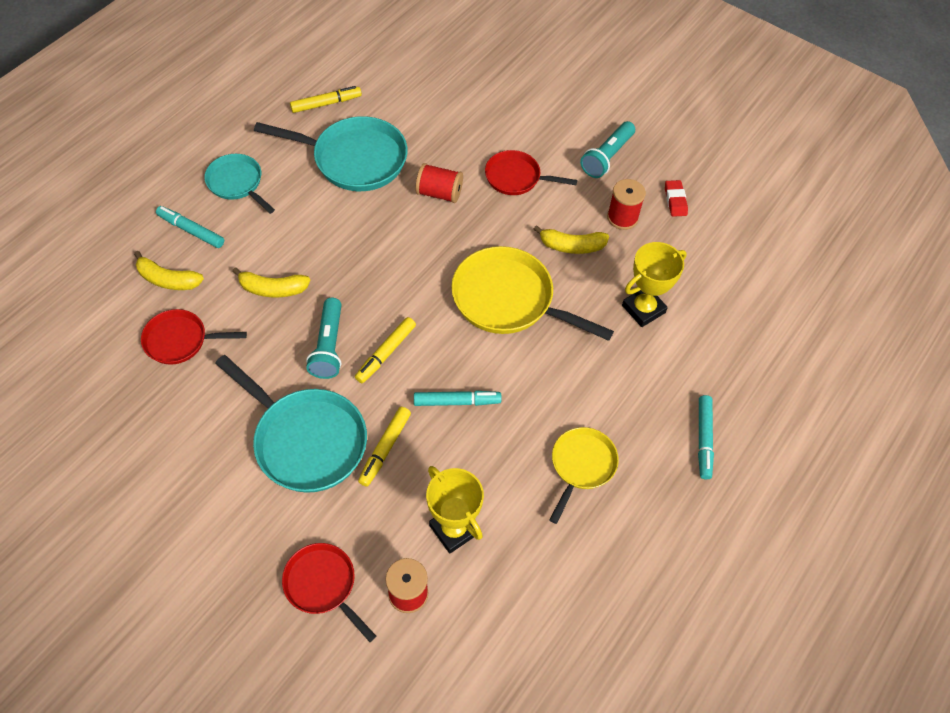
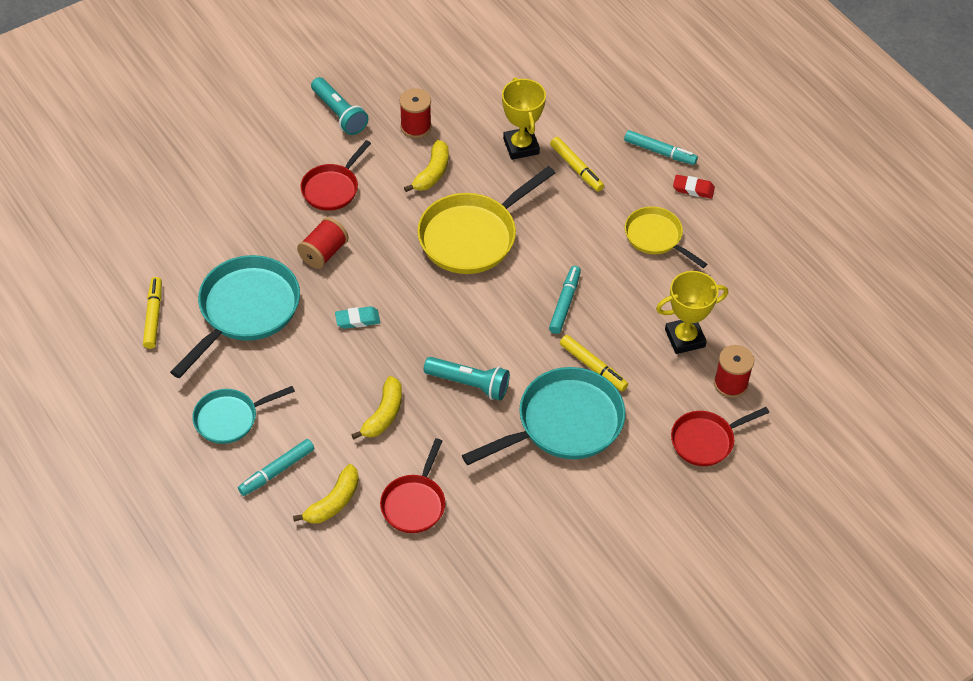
camera: 70 degrees left, 5 degrees down
yellow marker [355,317,416,383] -> yellow marker moved to [550,137,604,192]
red eraser [665,180,688,217] -> red eraser moved to [673,175,715,199]
none -> turquoise eraser [335,306,380,329]

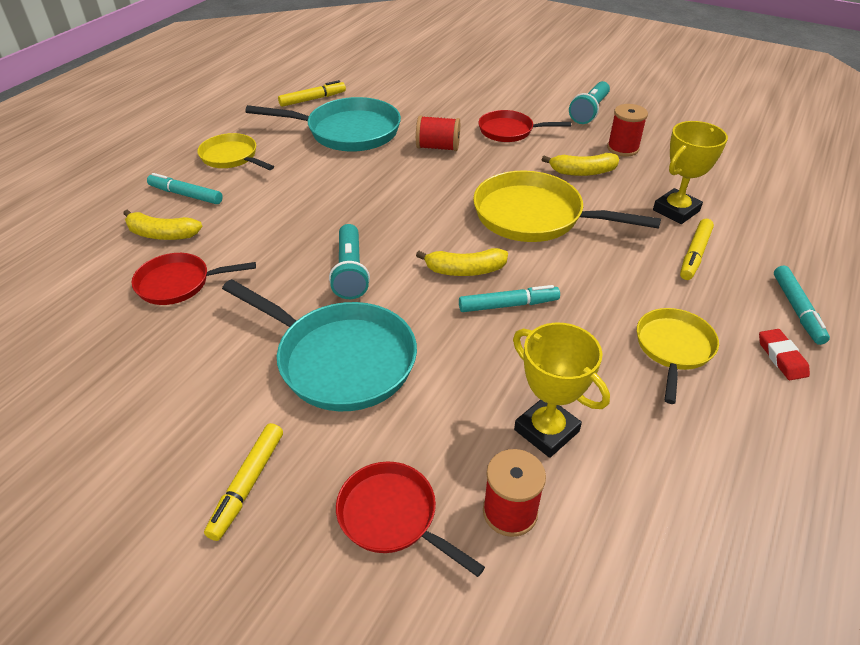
camera: 65 degrees right, 10 degrees down
turquoise pan [192,386,295,444] -> yellow pan [197,133,274,170]
turquoise eraser [335,306,380,329] -> none
yellow banana [351,376,402,439] -> yellow banana moved to [416,248,508,276]
yellow marker [560,335,628,391] -> yellow marker moved to [204,423,283,541]

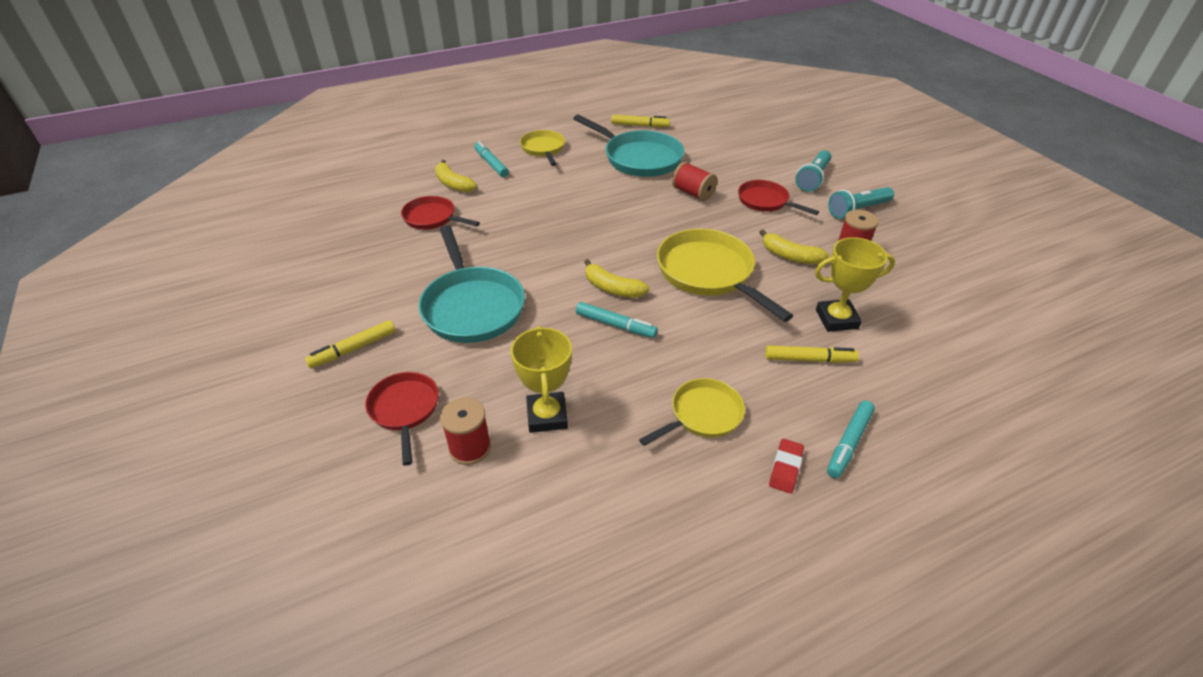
camera: 35 degrees right, 0 degrees up
turquoise flashlight [329,224,370,299] -> turquoise flashlight moved to [795,150,831,192]
yellow marker [680,219,714,280] -> yellow marker turned 150 degrees counterclockwise [765,346,859,363]

